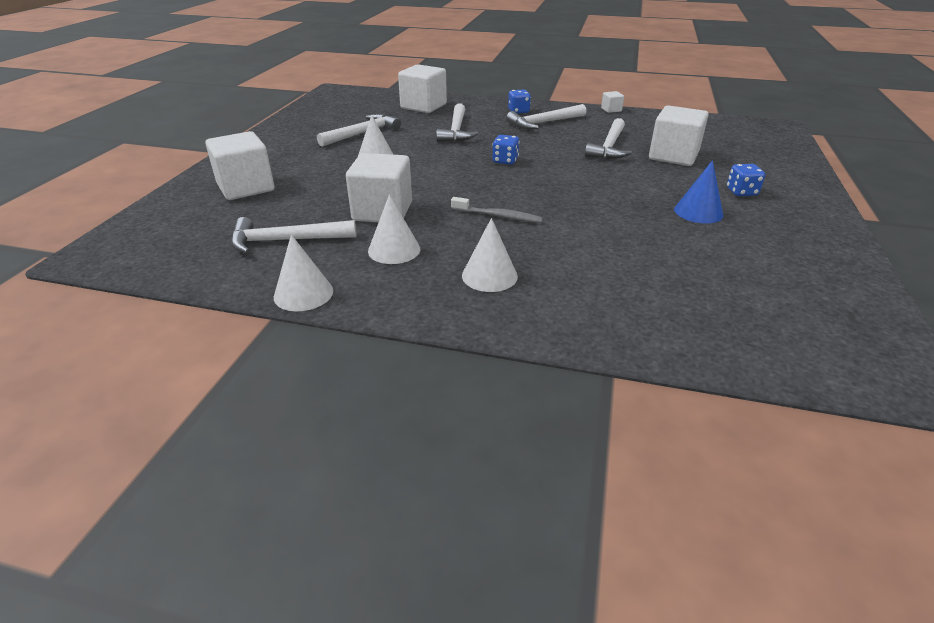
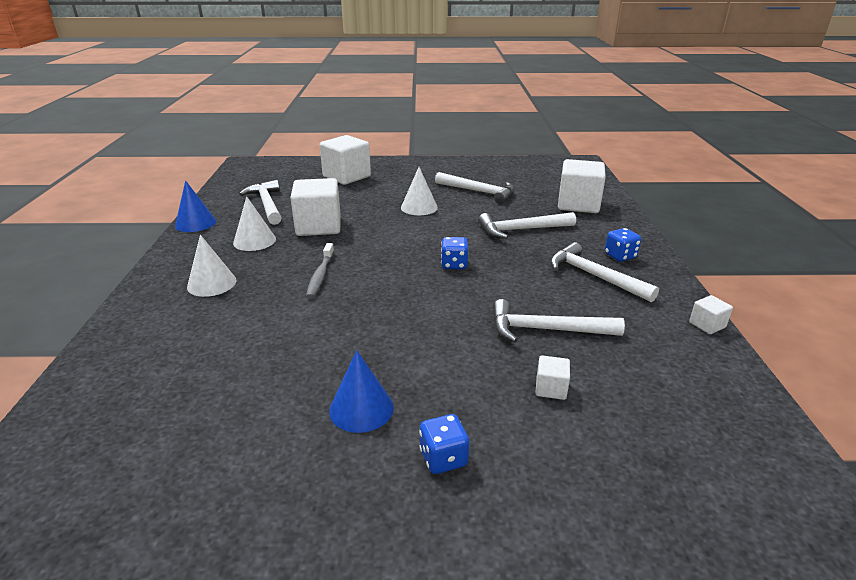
camera: 75 degrees right, 5 degrees down
white cone [274,234,333,312] -> blue cone [175,180,216,232]
white cube [649,105,708,166] -> white cube [535,355,570,400], size x0.45

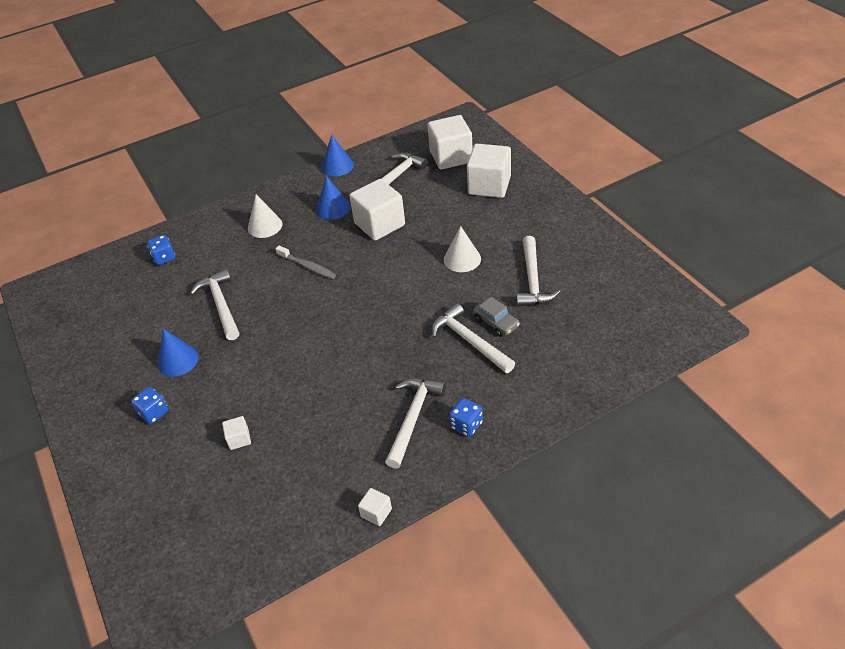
camera: 65 degrees right, 15 degrees up
white cone [233,196,276,251] -> blue cone [316,176,350,220]
grey toothbrush [306,243,334,298] -> grey toothbrush turned 120 degrees counterclockwise [275,246,336,279]
blue dice [441,237,468,269] -> blue dice moved to [147,235,175,265]
white hammer [493,299,625,343] -> white hammer moved to [190,269,239,340]
white cube [558,159,606,213] -> white cube moved to [428,115,473,170]
none -> grey car [473,297,520,337]

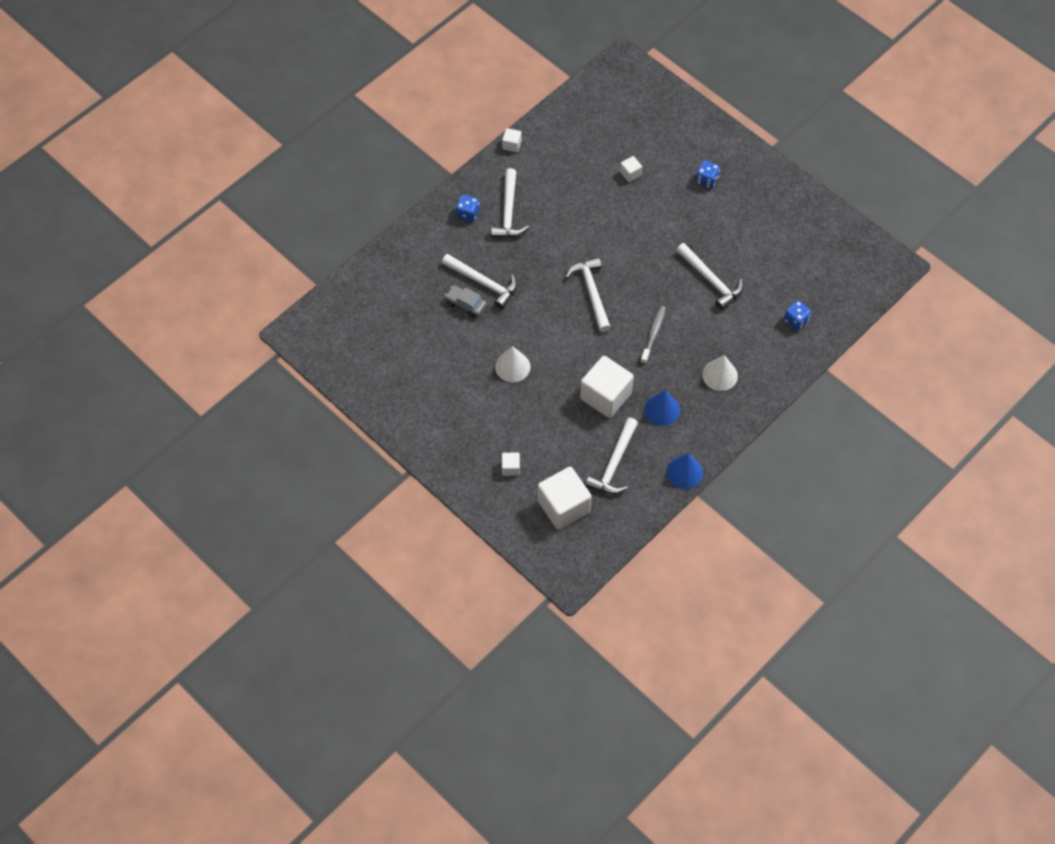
camera: 160 degrees right, 15 degrees up
blue cone [158,329,198,377] -> none
grey toothbrush [275,246,336,279] -> grey toothbrush turned 90 degrees clockwise [641,306,666,364]
white cube [467,144,511,198] -> white cube [502,453,520,476], size x0.45
white hammer [516,236,560,307] -> white hammer moved to [565,257,611,332]

